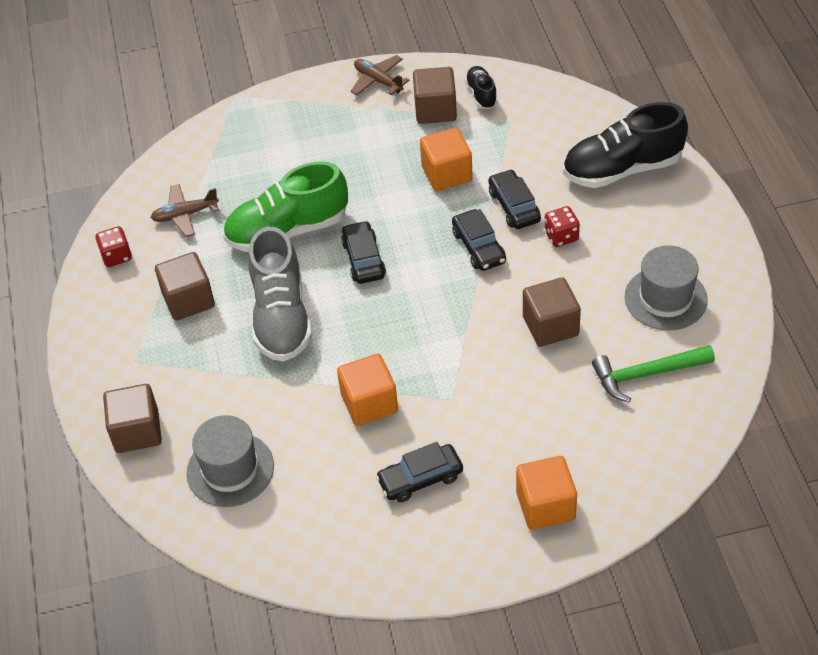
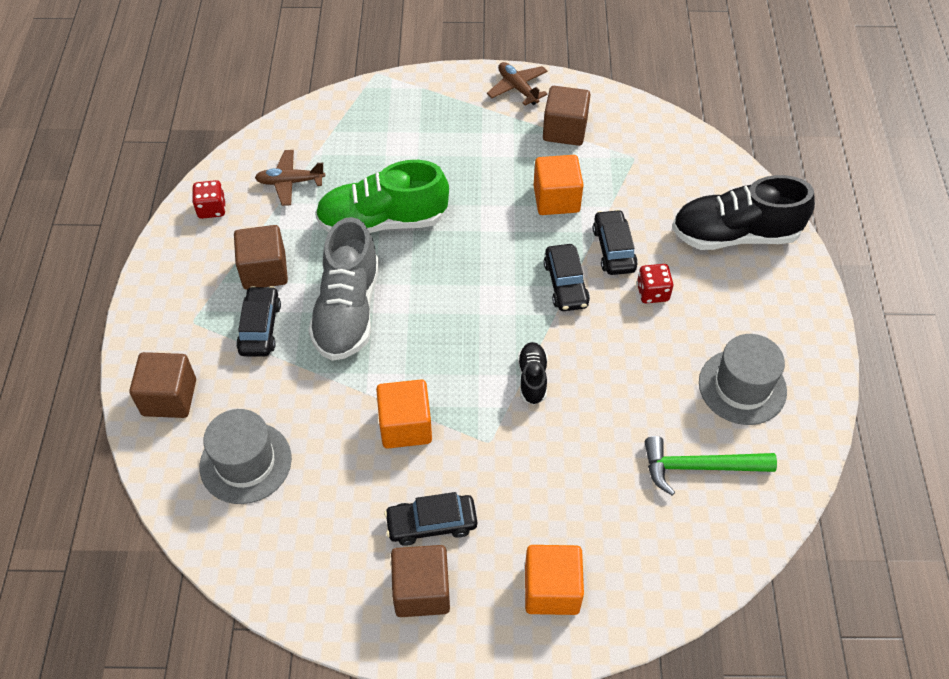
camera: 10 degrees right, 5 degrees up
black car [341,221,386,284] -> black car moved to [236,286,281,357]
black shoe [465,66,498,109] -> black shoe moved to [518,342,547,405]
brown cube [523,277,581,347] -> brown cube moved to [391,545,450,617]

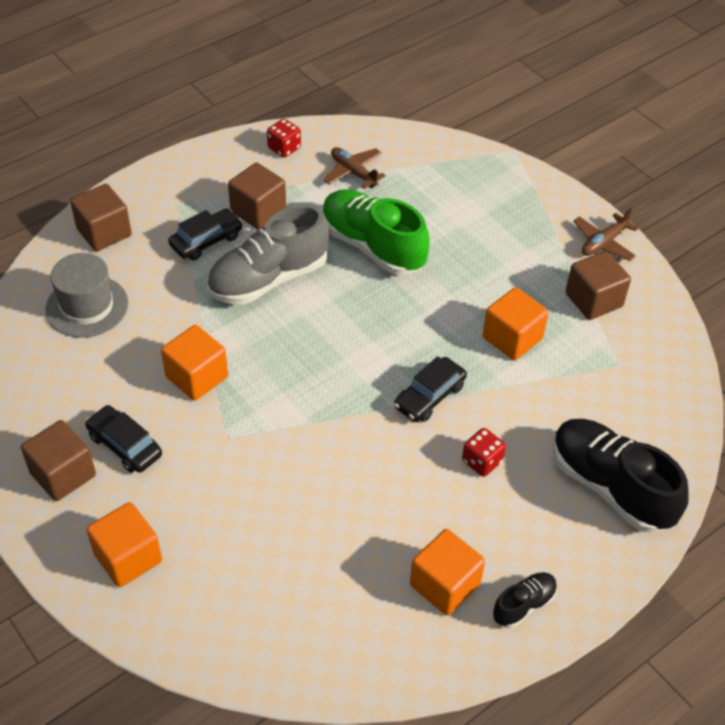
camera: 50 degrees right, 5 degrees down
brown plane [487,62,548,106] -> brown plane turned 150 degrees counterclockwise [573,208,638,261]
black shoe [518,342,547,405] -> black shoe moved to [493,572,557,628]
black car [593,209,638,275] -> none
green hammer [645,436,777,495] -> none
grey hat [699,334,787,425] -> orange cube [410,529,485,616]

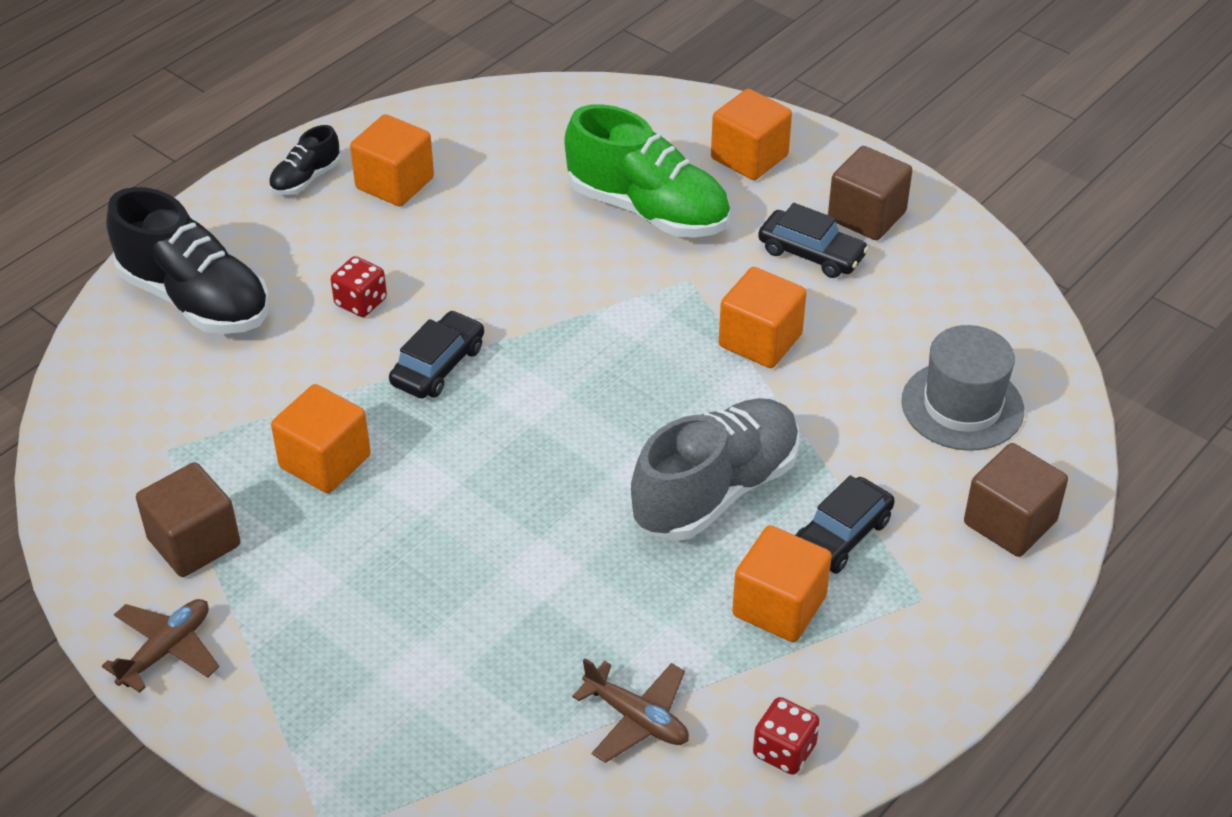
camera: 170 degrees right, 5 degrees down
brown cube [228,163,286,229] -> orange cube [732,525,832,642]
green shoe [323,189,429,275] -> green shoe moved to [565,104,730,238]

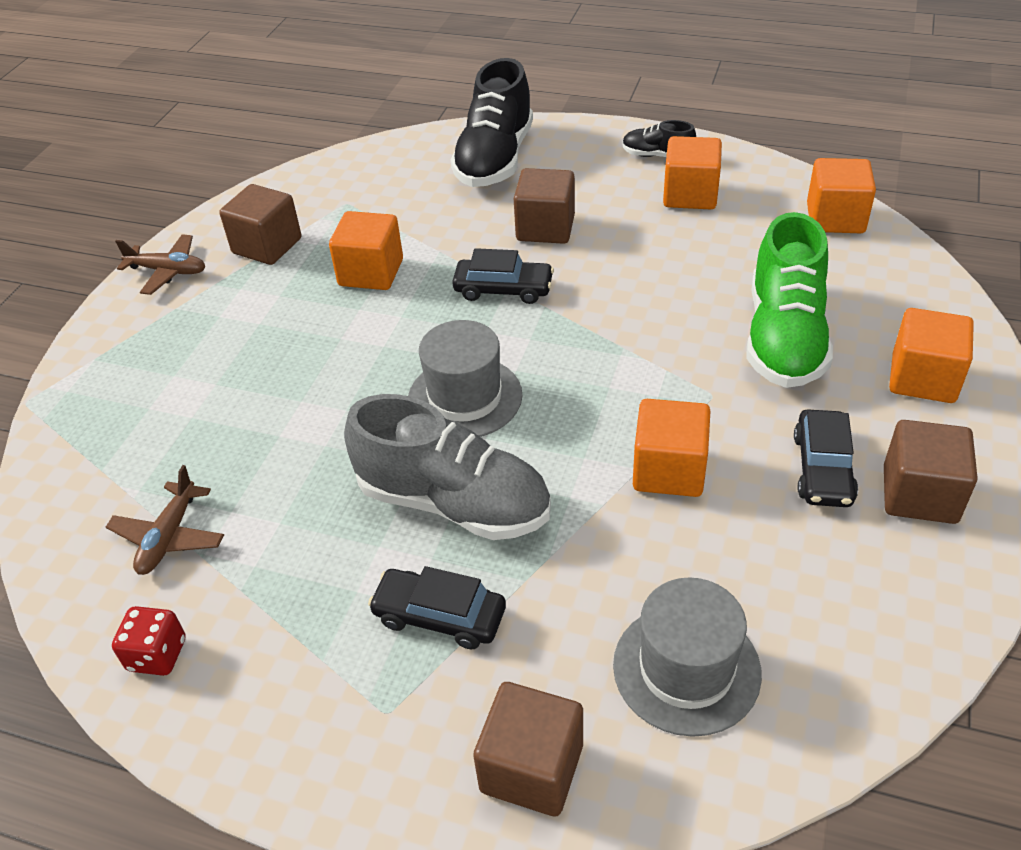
camera: 70 degrees right, 0 degrees up
red dice [331,256,387,317] -> brown cube [513,168,575,244]
orange cube [732,525,832,642] -> orange cube moved to [807,158,876,233]
none -> grey hat [408,320,522,437]

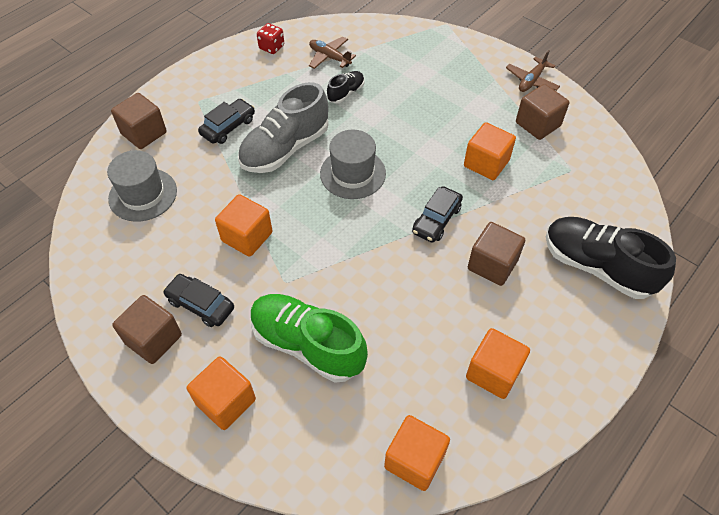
camera: 110 degrees right, 10 degrees up
black shoe [623,120,696,157] -> black shoe moved to [327,71,364,103]

